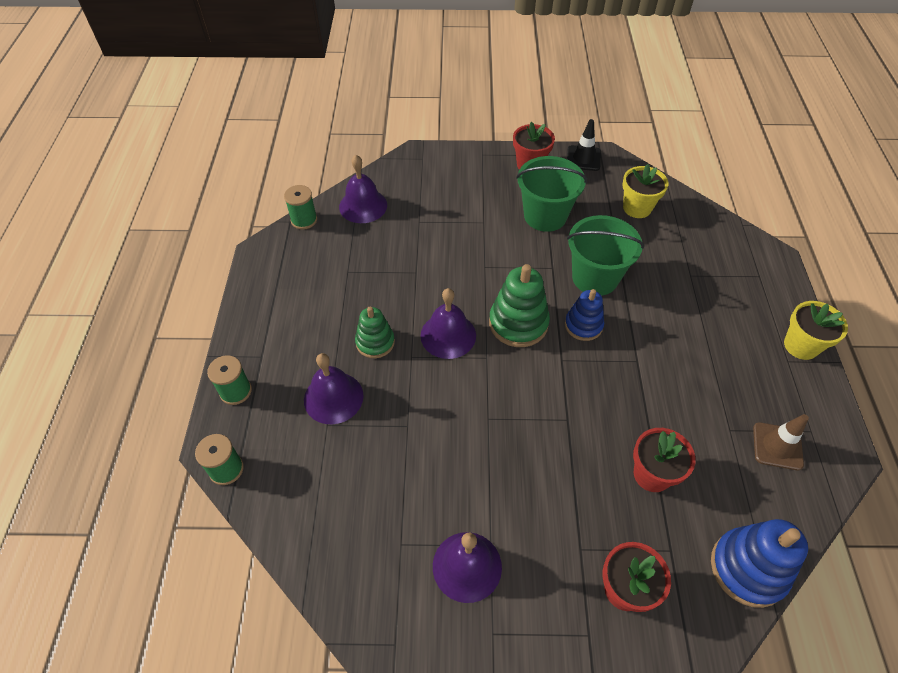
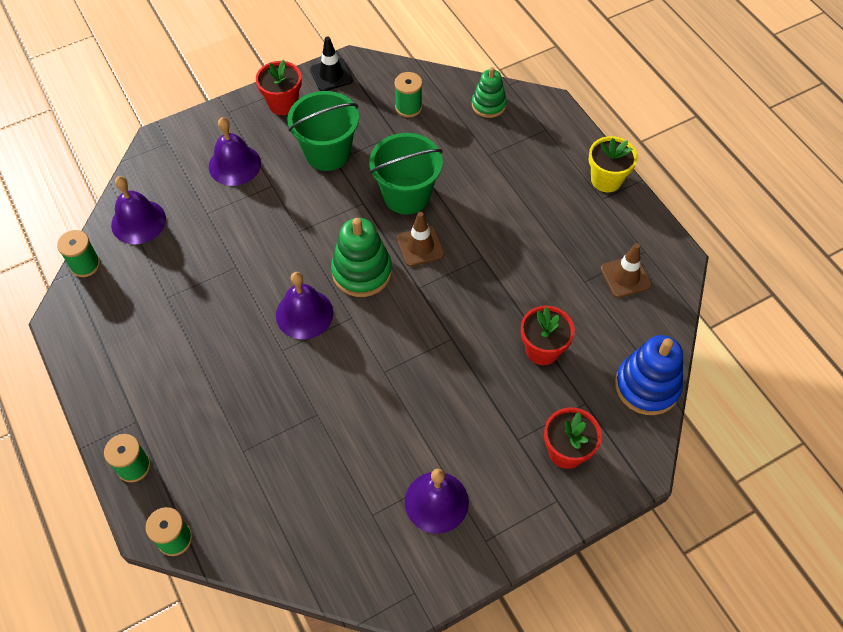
camera: 30 degrees left, 5 degrees up
purple bell [304,353,364,424] -> purple bell moved to [209,117,261,186]
green stacking toy [355,307,395,358] -> green stacking toy moved to [472,67,507,118]
blue stacking toy [565,289,604,341] -> brown traffic cone [397,212,445,267]
yellow flower pot [622,164,669,218] -> green spool [394,72,422,117]

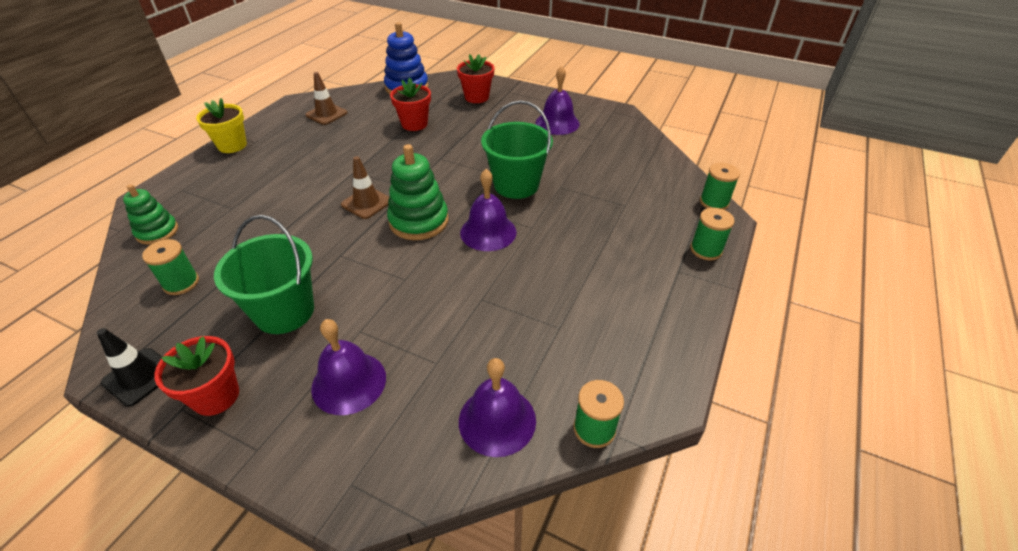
camera: 125 degrees left, 15 degrees down
green bucket [369,133,443,215] -> green bucket moved to [481,101,553,199]

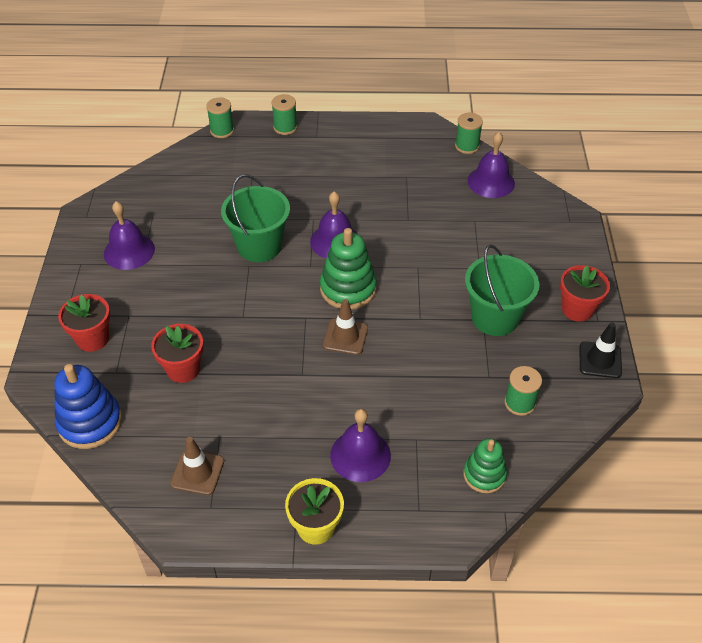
camera: 115 degrees left, 5 degrees up
purple bell [311,319,386,415] -> purple bell moved to [330,409,391,482]

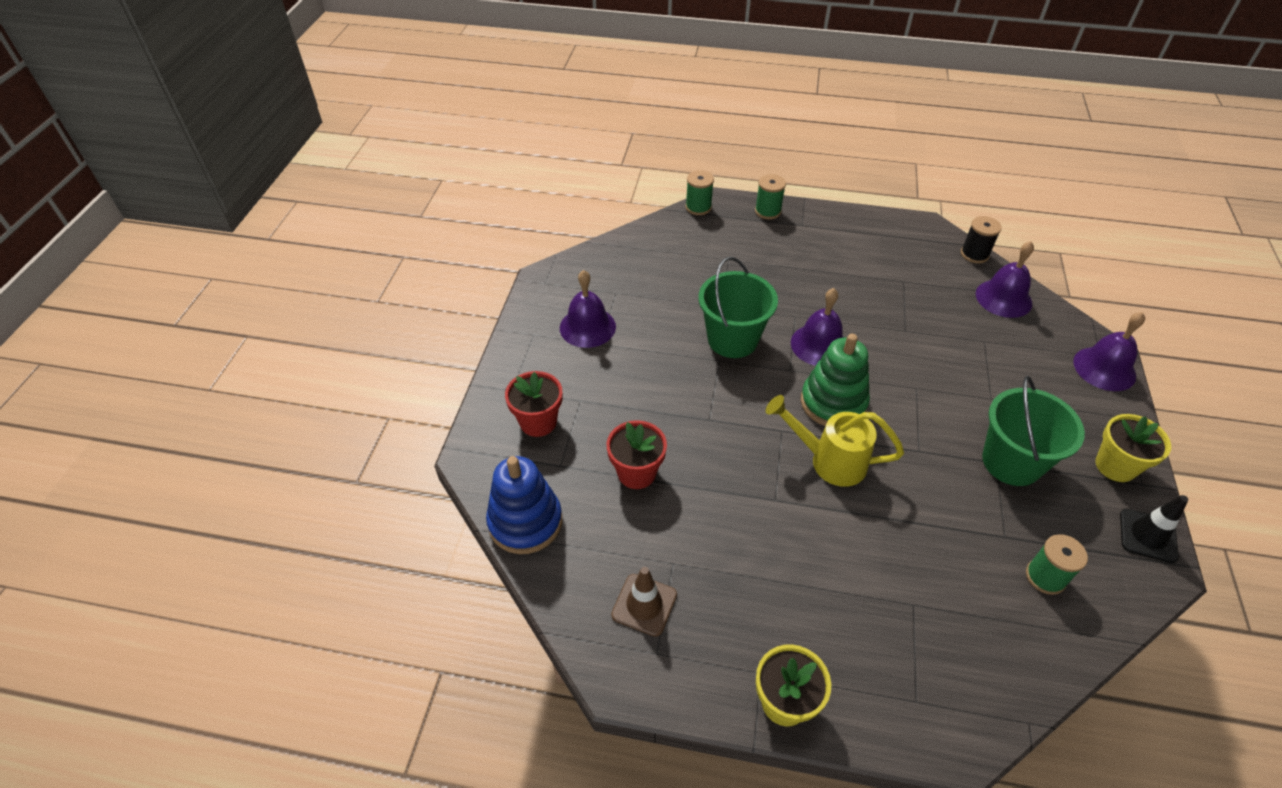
camera: 10 degrees right, 0 degrees up
brown traffic cone [323,299,368,355] -> yellow watering can [766,395,904,487]
purple bell [330,409,391,482] -> purple bell moved to [1073,312,1145,391]
green spool [455,113,483,154] -> black spool [961,216,1002,263]
green stacking toy [463,439,507,493] -> none
red flower pot [560,265,610,322] -> yellow flower pot [1095,414,1171,482]

